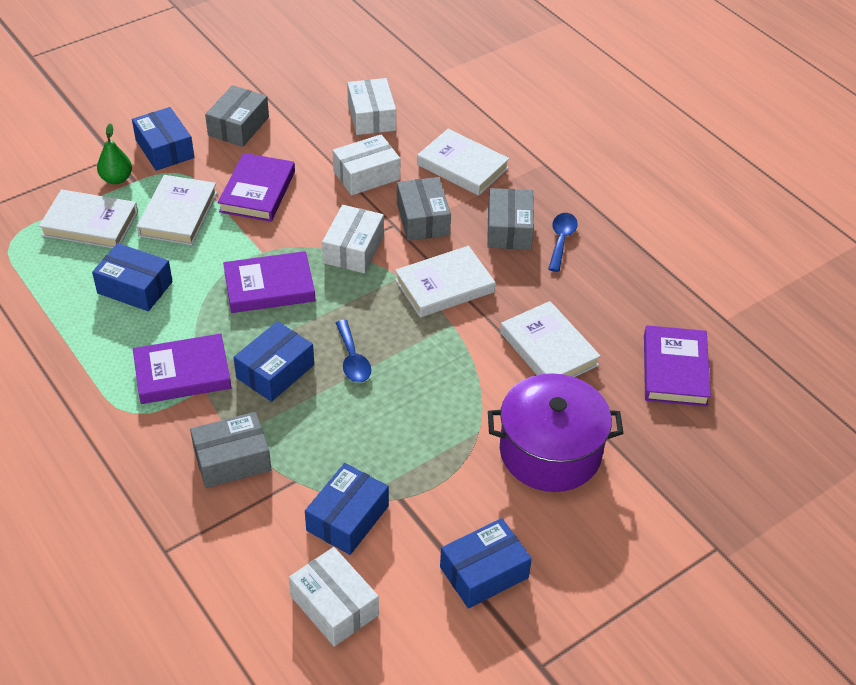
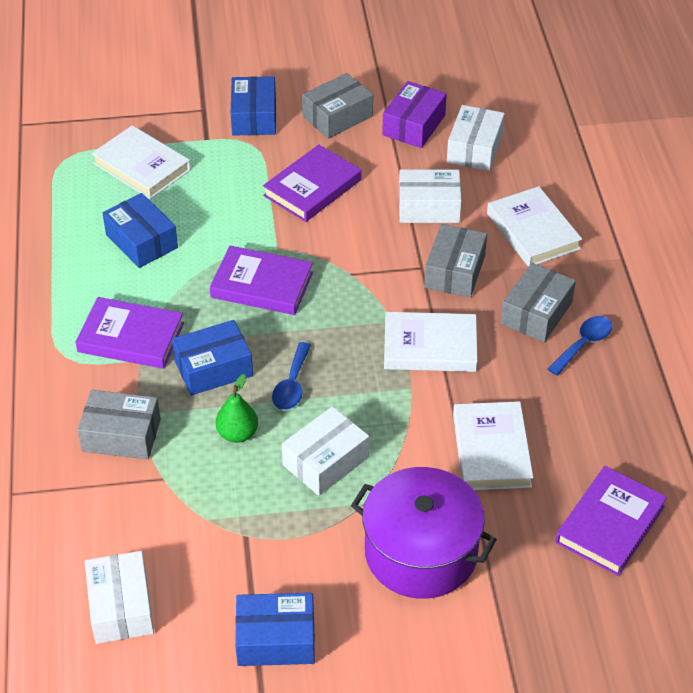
camera: 30 degrees right, 0 degrees up
green pear [97,123,132,184] -> green pear moved to [216,374,258,443]
white book [137,175,217,245] -> none
blue box [305,463,389,555] -> none
white box [322,205,384,273] -> white box moved to [282,406,369,496]
none -> purple box [382,81,447,148]

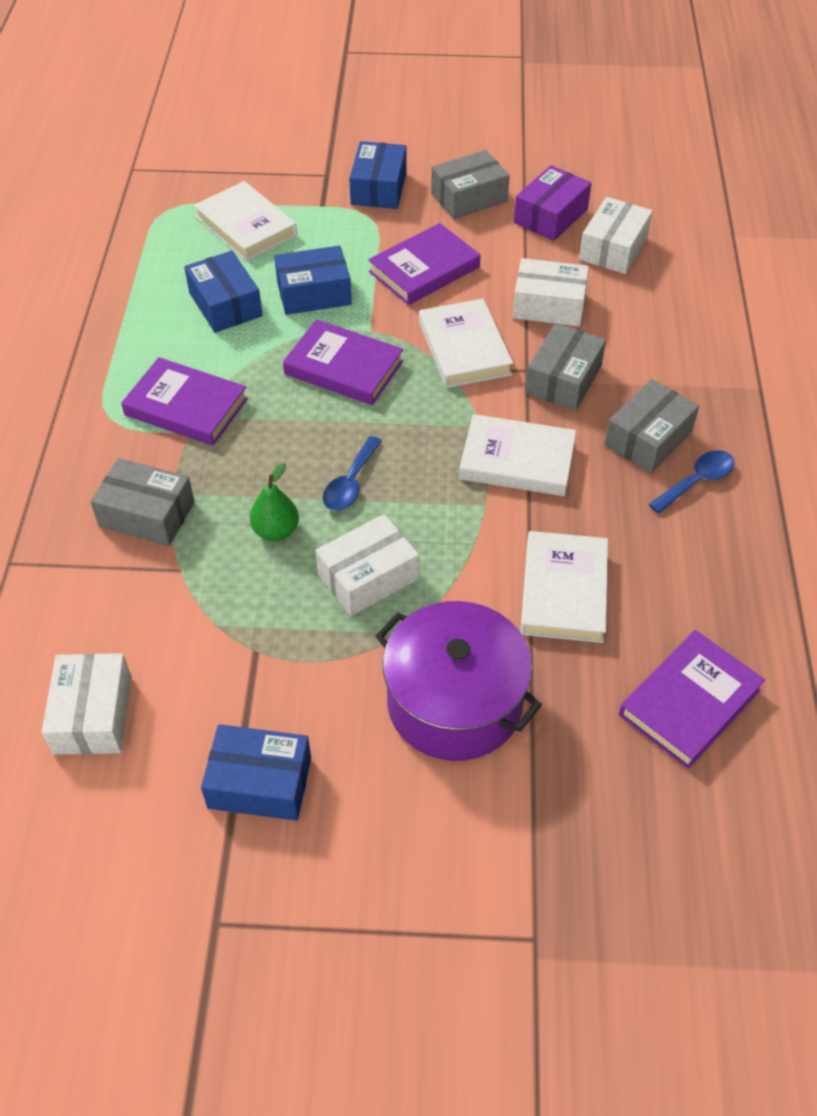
camera: 10 degrees right, 5 degrees up
blue box [172,320,253,395] -> blue box moved to [274,245,352,315]
white book [487,186,582,267] -> white book moved to [419,299,513,388]

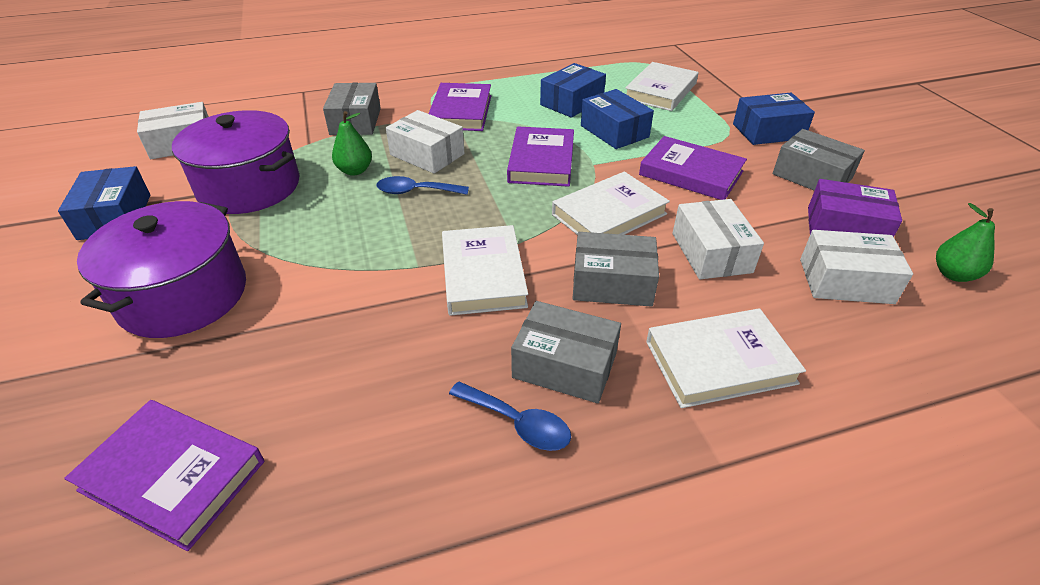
camera: 70 degrees right, 10 degrees down
white box [315,514,419,616] -> white box moved to [386,110,464,174]
white book [520,531,608,643] -> white book moved to [646,308,806,408]
none -> purple pot [172,110,299,214]
none -> green pear [936,203,995,282]

